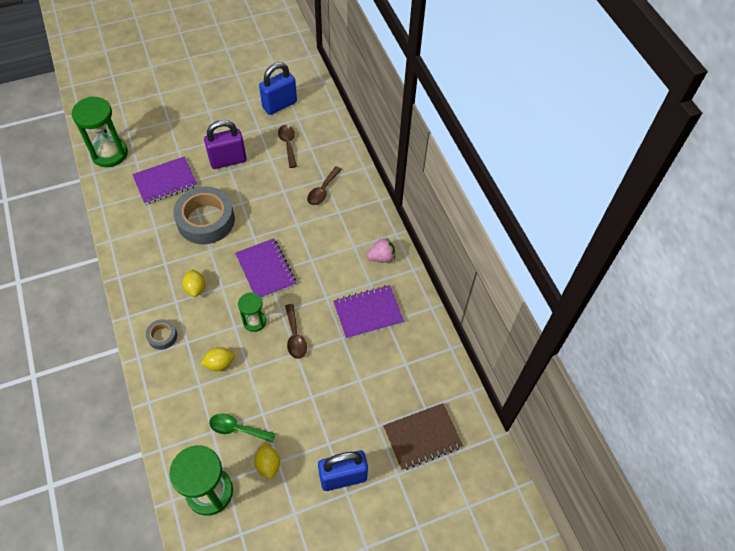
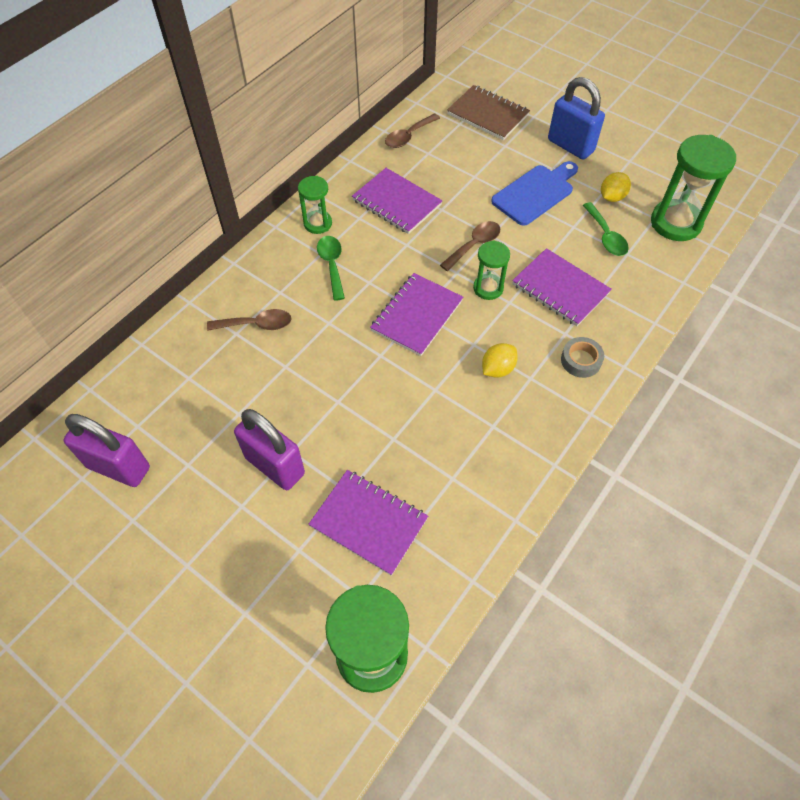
camera: 120 degrees left, 0 degrees up
grey tape [173,186,235,244] -> none
yellow lemon [201,347,234,371] -> purple notebook [512,248,612,326]
blue padlock [259,62,297,115] -> purple padlock [64,414,150,487]
brown spoon [278,125,297,168] -> brown spoon moved to [385,114,440,148]
pink strawberry [366,238,395,263] -> green hourglass [298,176,332,234]
none -> green spoon [317,236,345,301]
none -> blue cutting board [491,161,578,226]

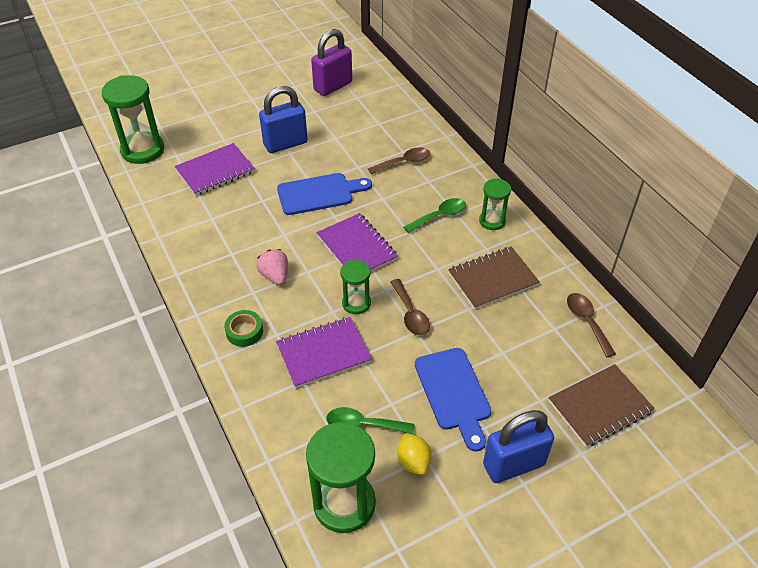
camera: 115 degrees right, 10 degrees down
brown spoon [207,309,292,331] -> brown spoon turned 135 degrees counterclockwise [368,147,430,174]
purple padlock [234,409,305,490] -> blue padlock [259,86,308,153]
green spoon [317,236,345,301] -> green spoon turned 45 degrees counterclockwise [404,198,466,233]
purple notebook [352,168,443,234] -> brown notebook [448,246,540,310]
yellow lemon [482,343,518,378] -> pink strawberry [256,249,288,285]
grey tape [561,337,604,378] -> green tape [224,310,263,347]
none -> blue cutting board [277,173,372,215]

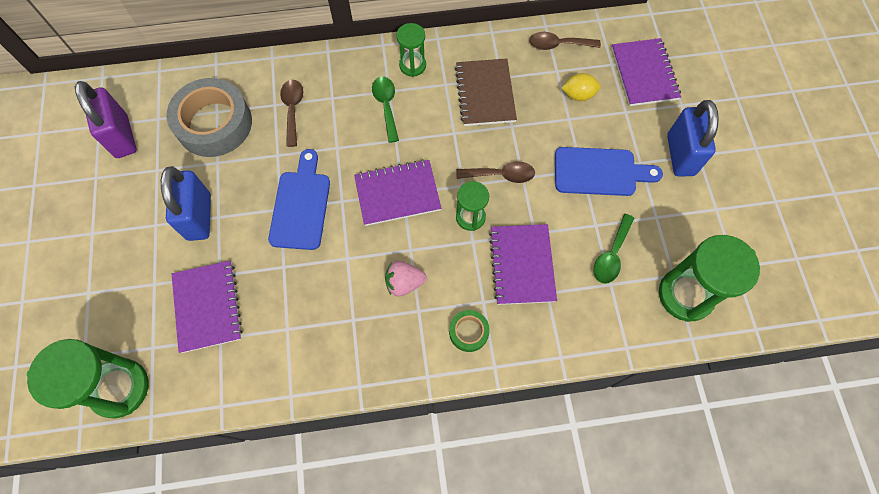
camera: 70 degrees left, 20 degrees up
yellow lemon [397,434,431,475] -> yellow lemon moved to [562,73,601,101]
brown notebook [549,364,655,447] -> purple notebook [611,38,681,106]
none -> grey tape [167,78,252,157]

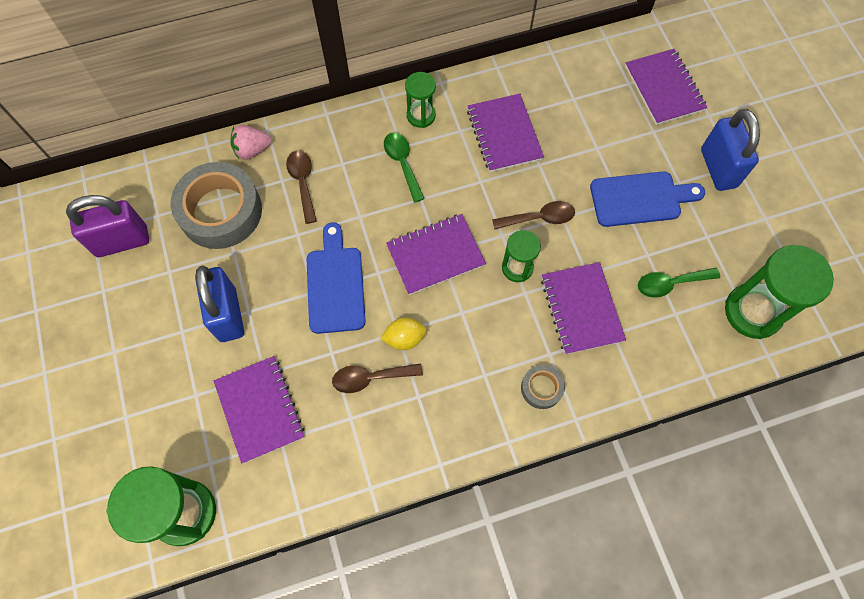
camera: 10 degrees left, 0 degrees up
purple padlock [75,81,137,158] -> purple padlock turned 75 degrees counterclockwise [66,195,149,257]
pink strawberry [385,261,427,297] -> pink strawberry moved to [230,125,271,160]
green tape [449,310,490,352] -> grey tape [521,365,565,409]
brown notebook [455,58,517,126] -> purple notebook [467,94,544,172]
brown spoon [529,32,601,50] -> brown spoon moved to [332,363,423,393]
yellow lemon [562,73,601,101] -> yellow lemon moved to [380,318,427,350]
green spoon [594,214,635,284] -> green spoon turned 60 degrees clockwise [638,268,720,298]

